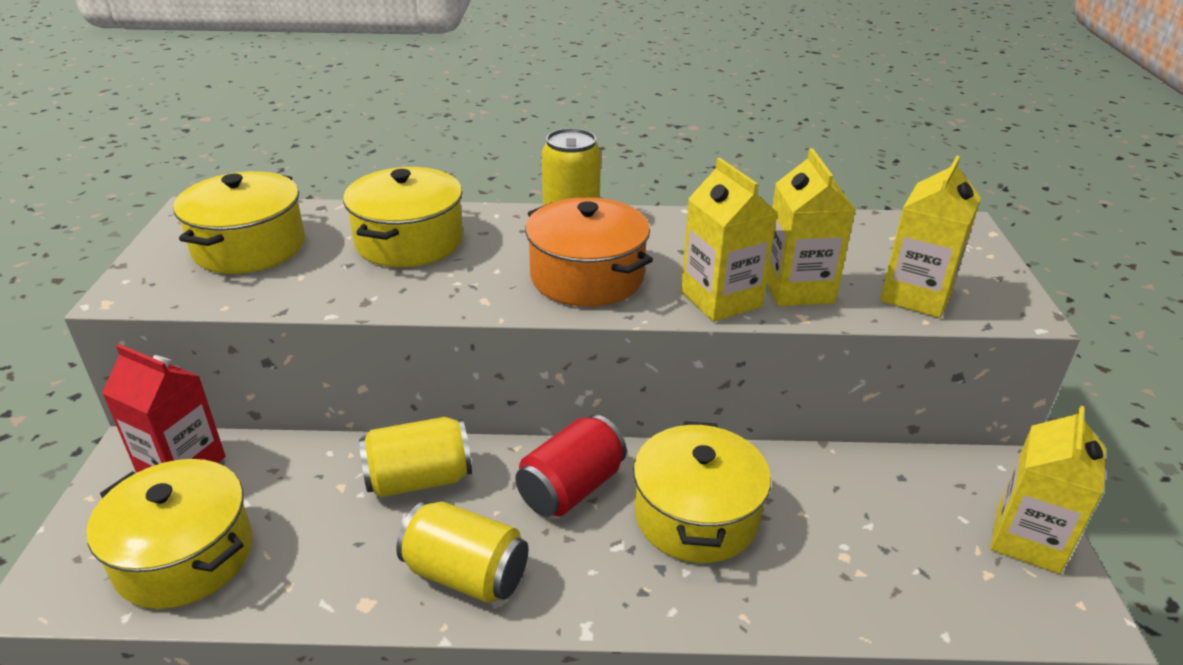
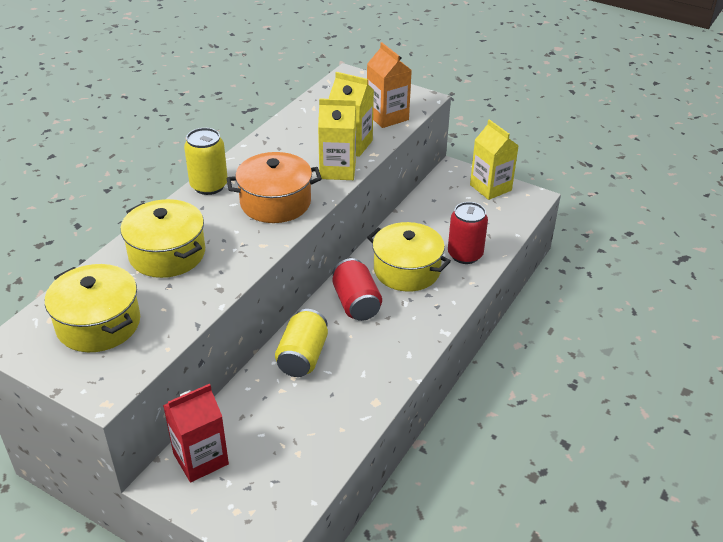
camera: 60 degrees left, 5 degrees up
yellow pot [86,459,252,609] -> none
yellow can [396,501,529,603] -> none
yellow carton [880,156,981,318] -> orange carton [367,42,412,128]
none -> red can [448,202,488,264]

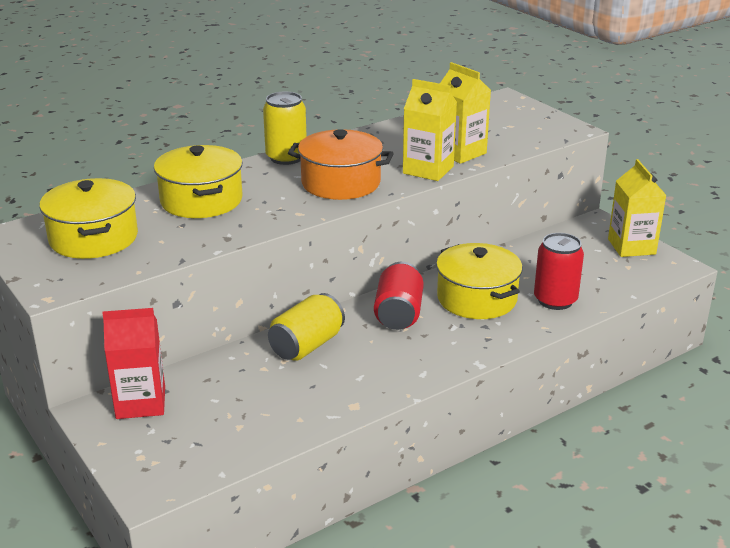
camera: 25 degrees right, 10 degrees down
orange carton [367,42,412,128] -> none

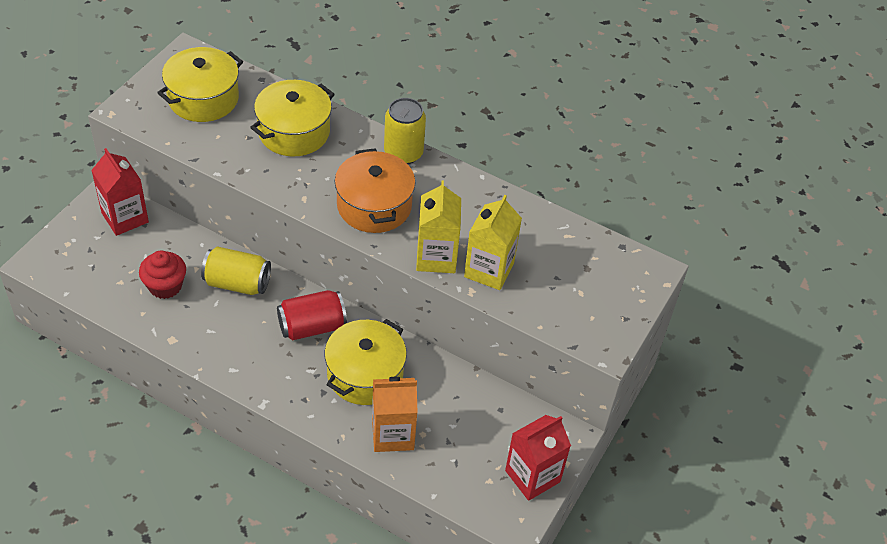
camera: 60 degrees right, 20 degrees up
red can [534,233,584,310] -> orange carton [372,377,418,452]
yellow carton [608,159,667,257] -> red carton [505,415,571,501]
none -> red cupcake [139,251,186,299]

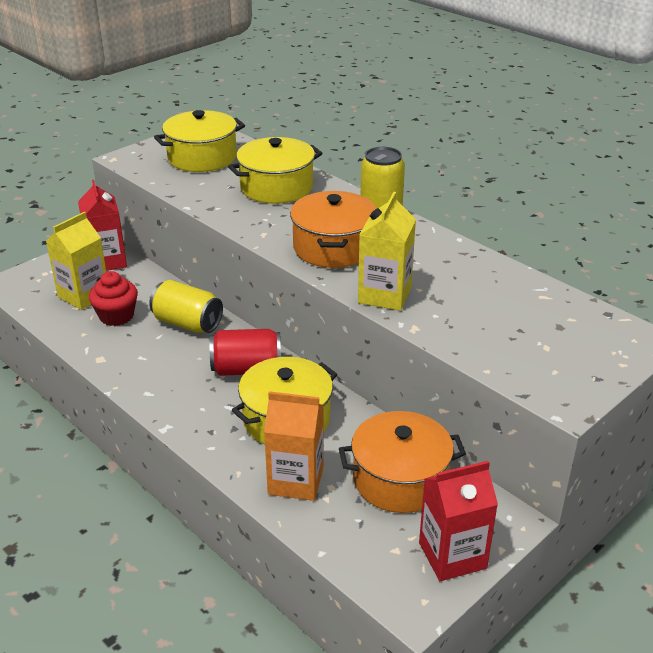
camera: 20 degrees right, 15 degrees down
yellow carton [464,195,522,290] -> yellow carton moved to [46,212,106,310]
none -> orange pot [339,411,466,513]

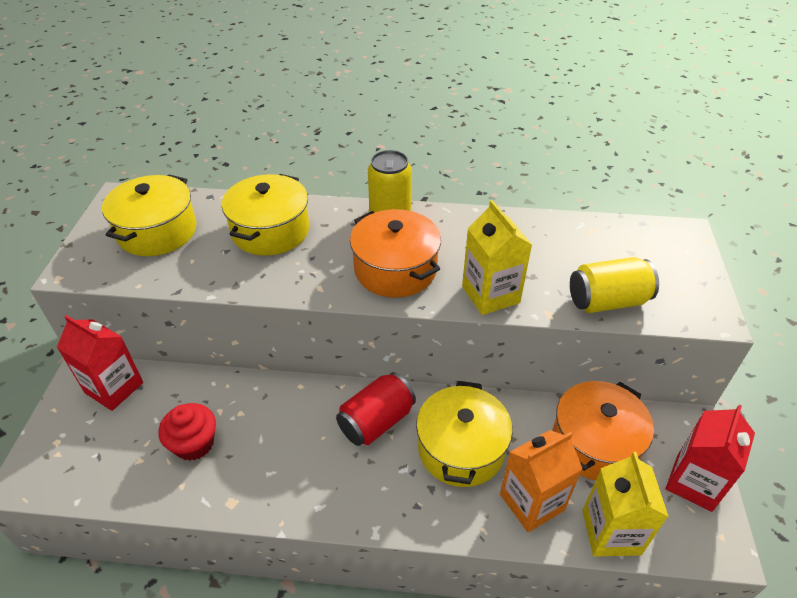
camera: 40 degrees left, 10 degrees up
yellow carton [46,212,106,310] -> yellow carton moved to [582,452,669,557]
yellow can [149,280,223,333] -> yellow can moved to [570,257,659,313]

